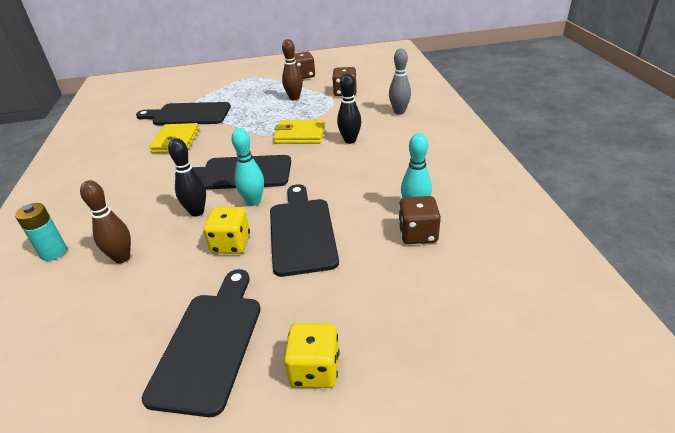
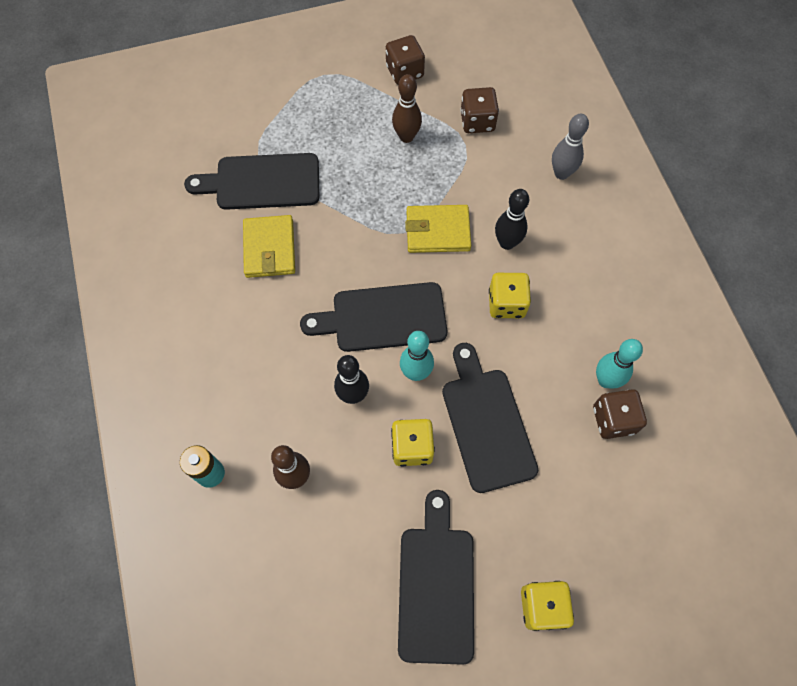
camera: 10 degrees left, 30 degrees up
none -> yellow dice [489,273,531,318]

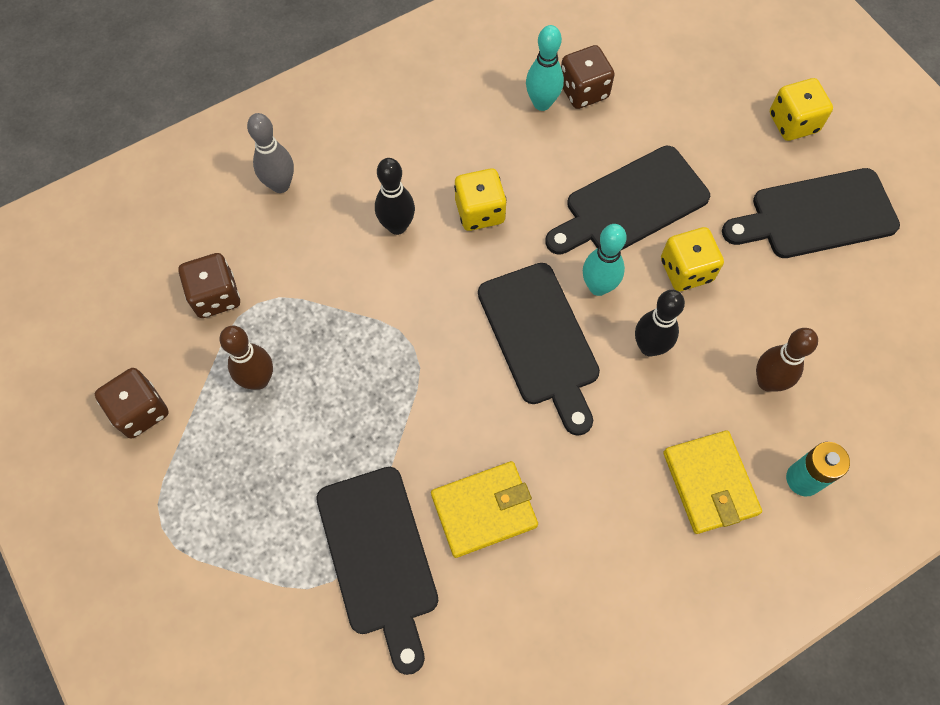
camera: 105 degrees left, 0 degrees up
yellow wallet [405,205,471,253] -> yellow wallet moved to [663,430,762,534]

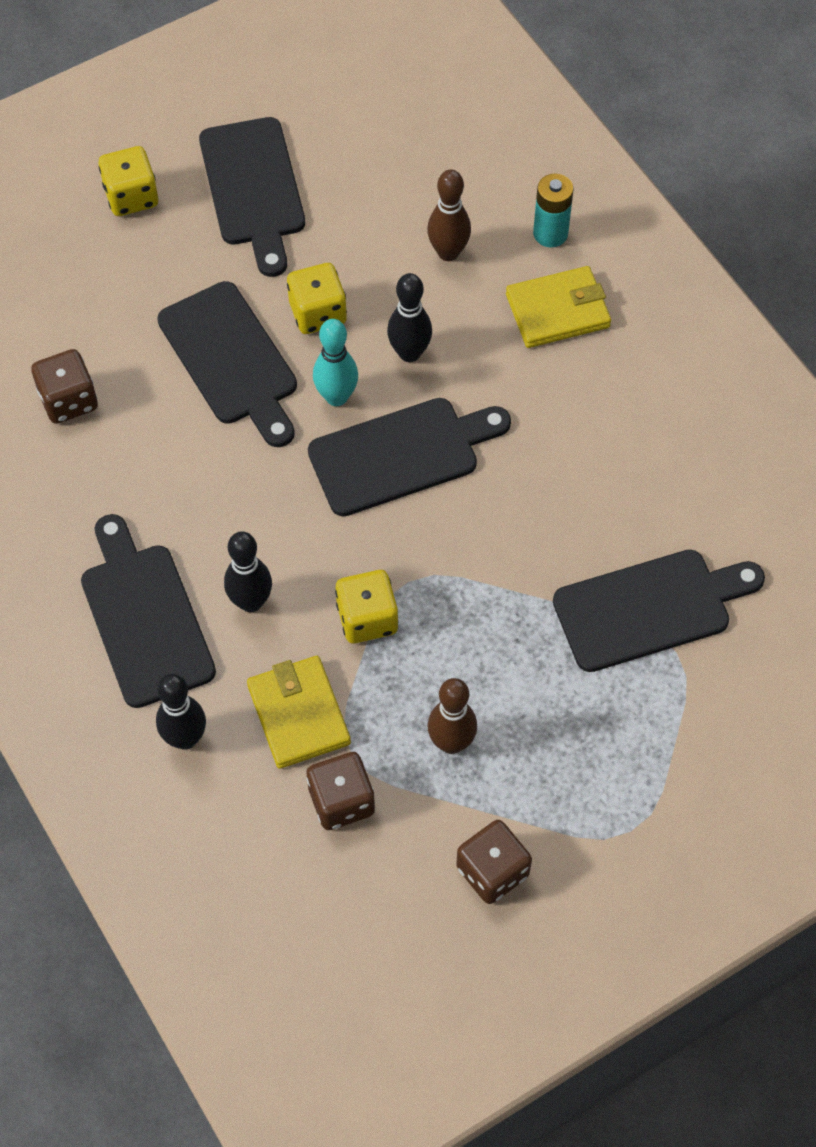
camera: 90 degrees left, 5 degrees down
grey bowling pin [247,113,294,193] -> black bowling pin [156,674,206,750]
yellow wallet [431,461,538,558] -> yellow wallet moved to [247,656,351,769]
yellow dice [454,168,507,231] -> yellow dice moved to [335,570,398,643]
turquoise bowling pin [526,25,564,111] -> none
none -> black cutting board [81,514,216,708]

